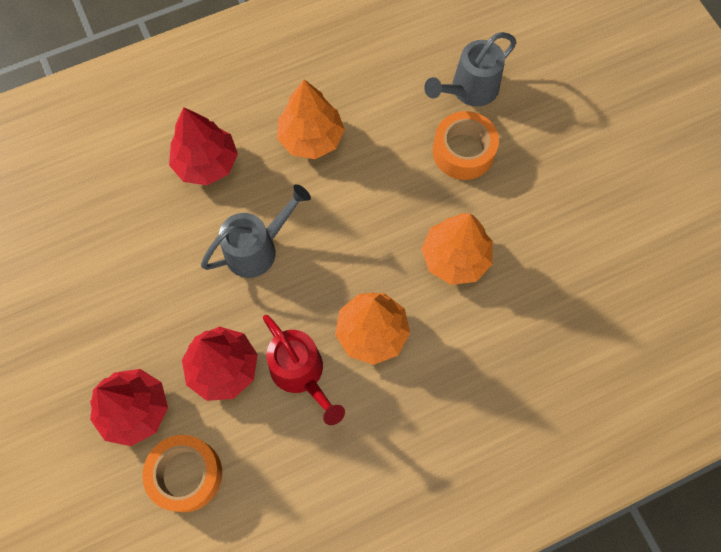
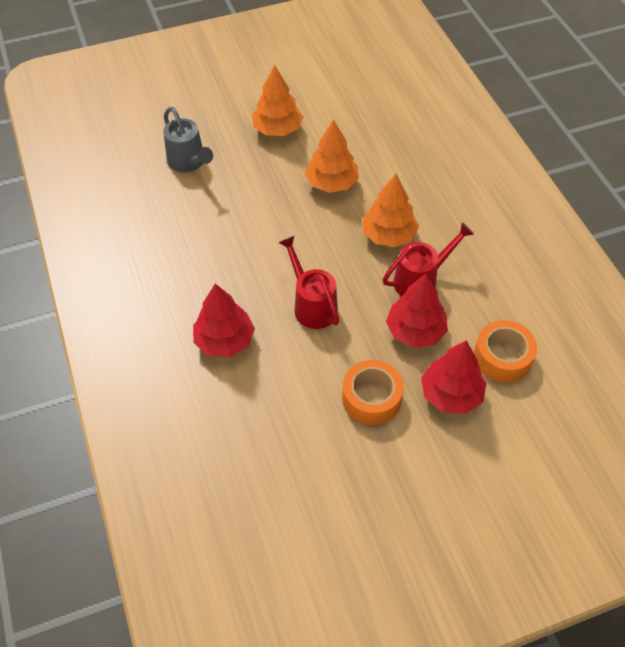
camera: 85 degrees left, 15 degrees down
grey watering can [201,184,311,278] -> red watering can [278,236,339,329]
orange tree [277,79,345,159] -> orange tree moved to [252,64,303,136]
orange tape [433,111,499,180] -> orange tape moved to [342,360,404,425]

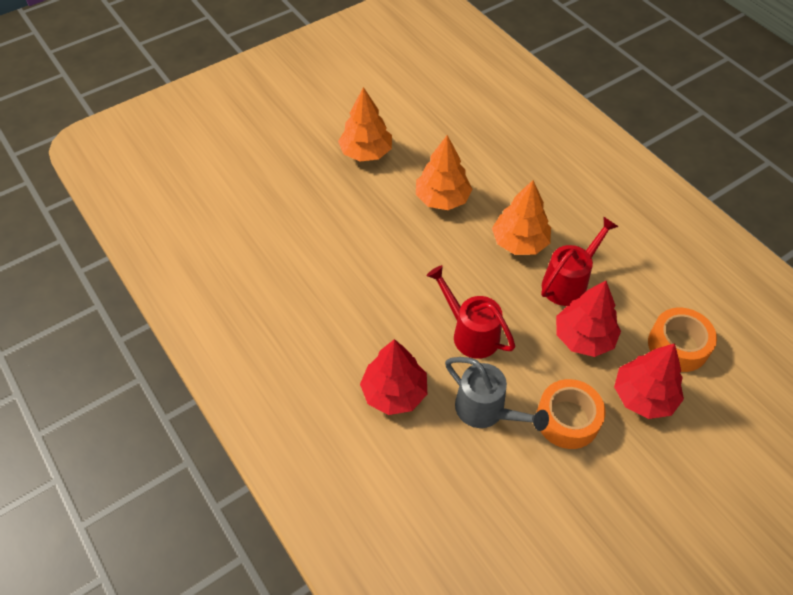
camera: 15 degrees left, 0 degrees up
grey watering can [163,107,213,172] -> grey watering can moved to [445,357,549,431]

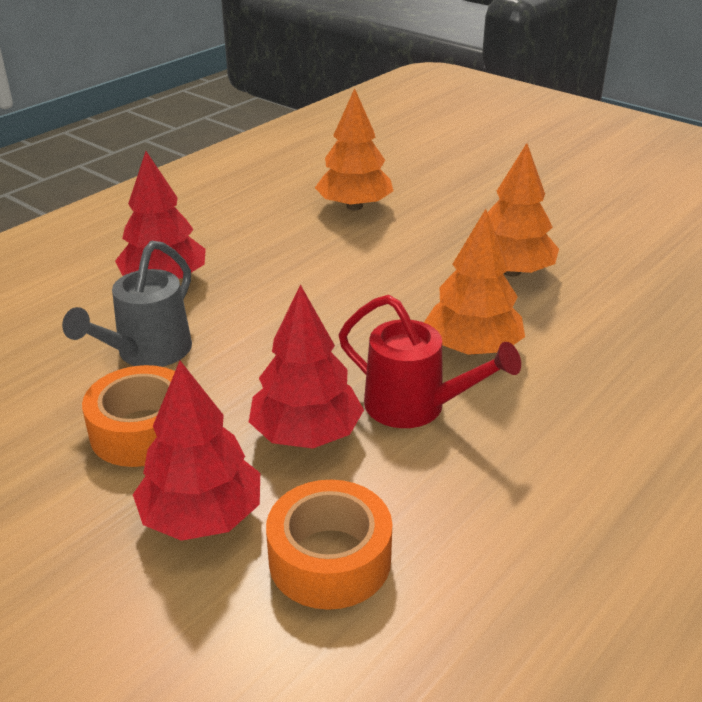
camera: 75 degrees right, 20 degrees down
orange tree [338,87,392,162] -> orange tree moved to [315,88,393,210]
red watering can [427,265,515,359] -> none

